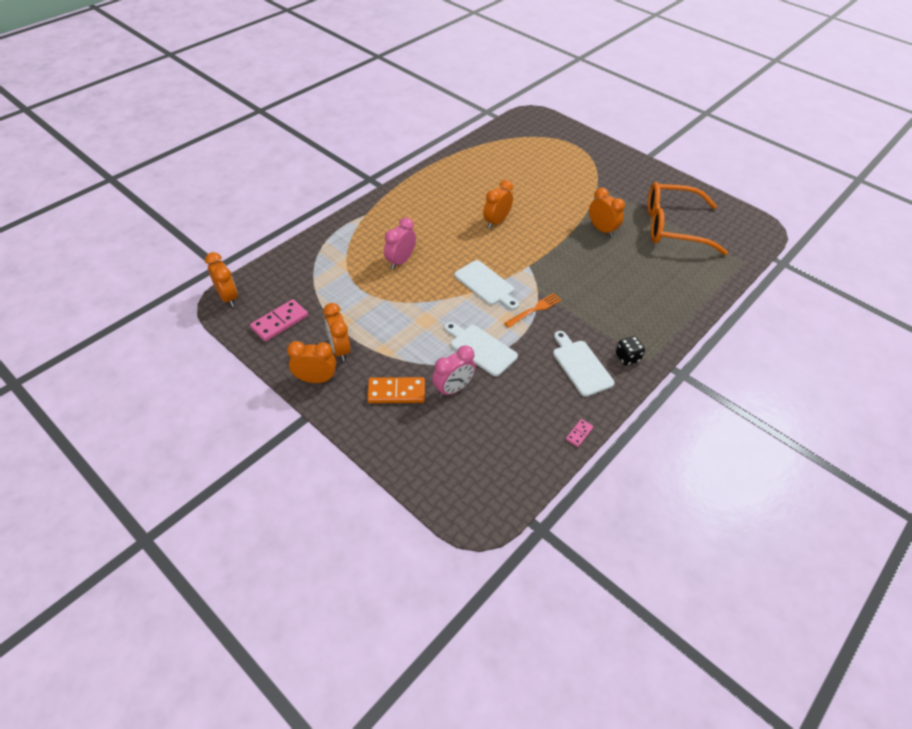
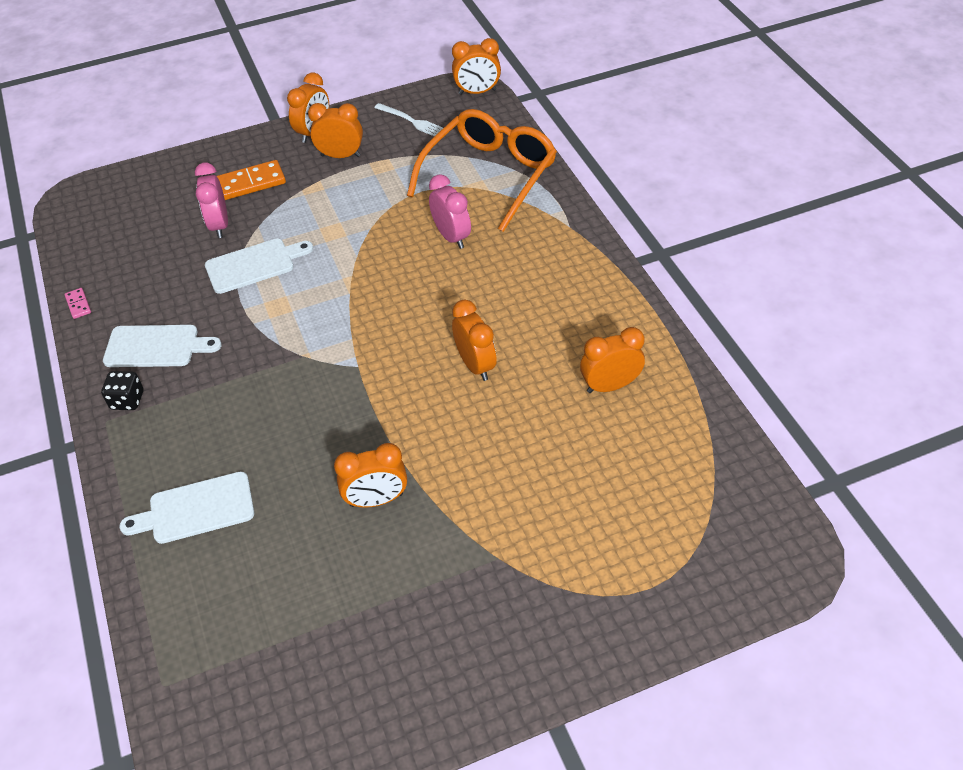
camera: 120 degrees right, 0 degrees up
pink domino [250,299,308,342] -> white fork [374,103,443,136]
orange domino [367,377,425,403] -> orange domino turned 45 degrees clockwise [217,160,286,200]
white cutting board [454,260,519,310] -> white cutting board moved to [119,471,254,544]
orange fork [504,293,562,328] -> none
orange glasses [647,182,728,255] -> orange glasses moved to [407,109,557,232]
none -> orange clock [580,327,645,393]

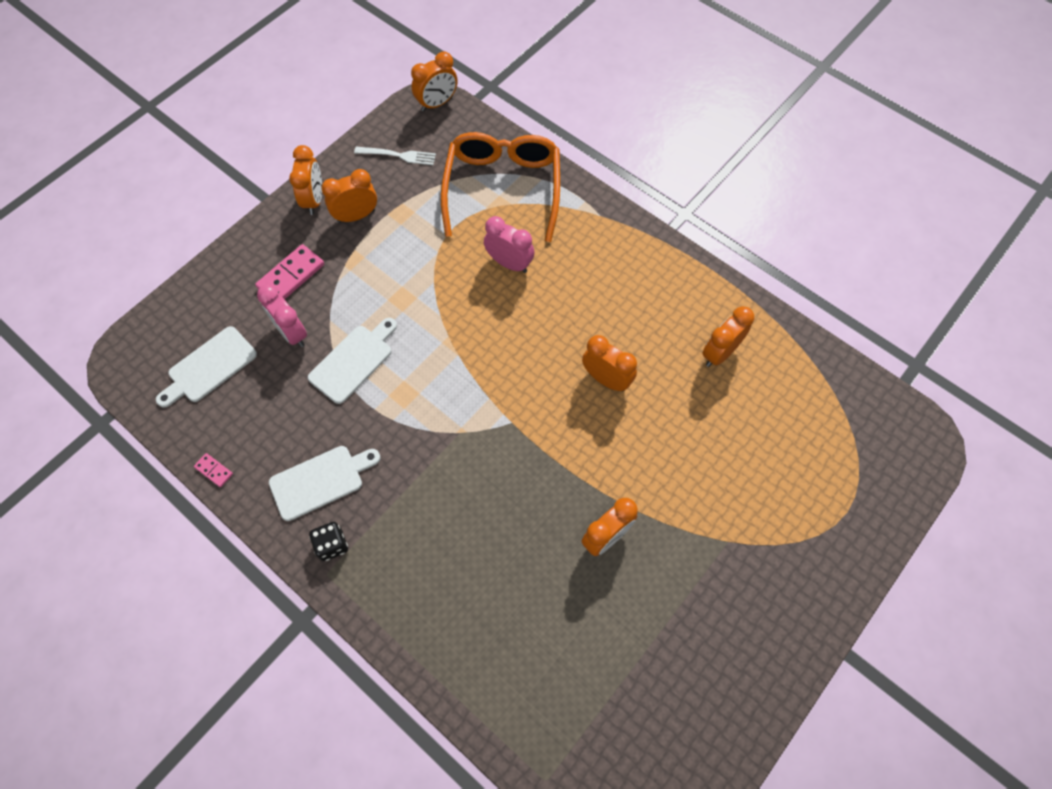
camera: 30 degrees left, 15 degrees up
white cutting board [119,471,254,544] -> white cutting board moved to [156,326,257,408]
orange domino [217,160,286,200] -> pink domino [255,244,324,299]

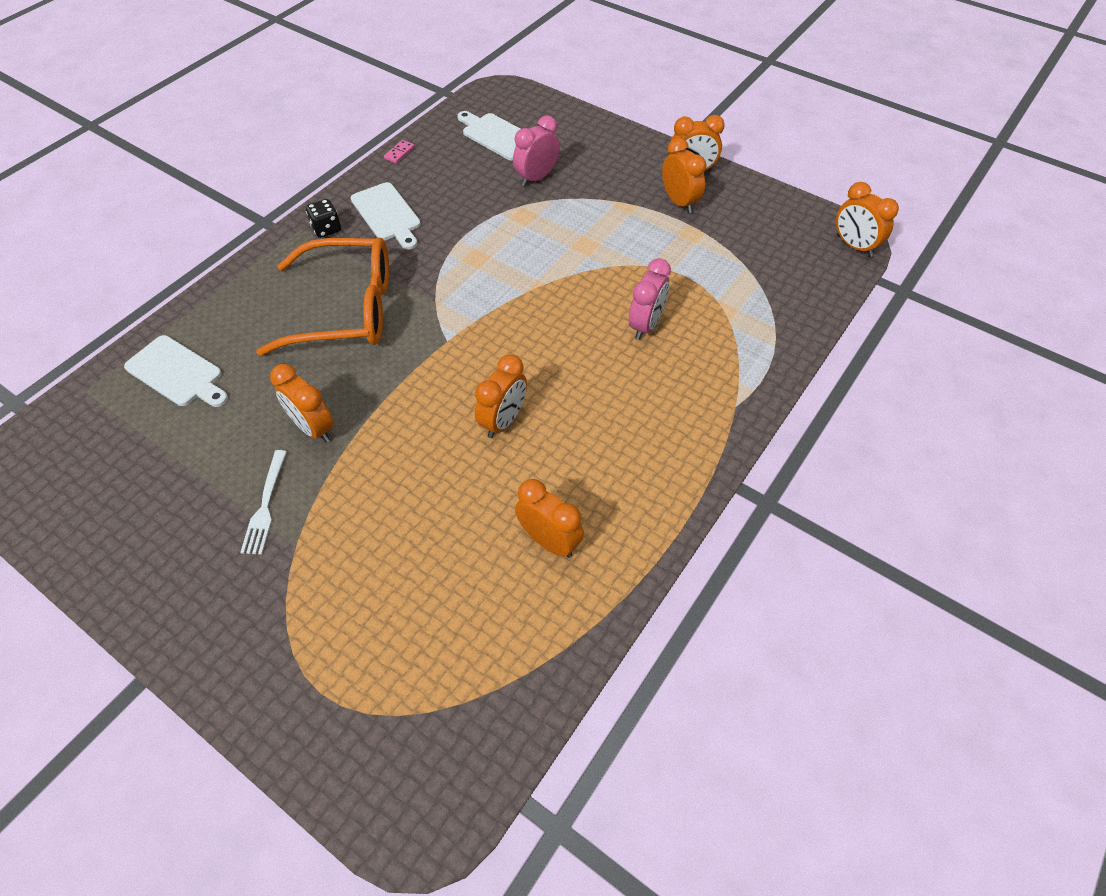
camera: 85 degrees right, 10 degrees down
pink domino [255,244,324,299] -> none
white cutting board [308,318,397,404] -> white cutting board moved to [124,335,228,407]
white fork [354,147,436,165] -> white fork moved to [240,450,287,555]
orange glasses [441,132,560,242] -> orange glasses moved to [256,238,389,356]

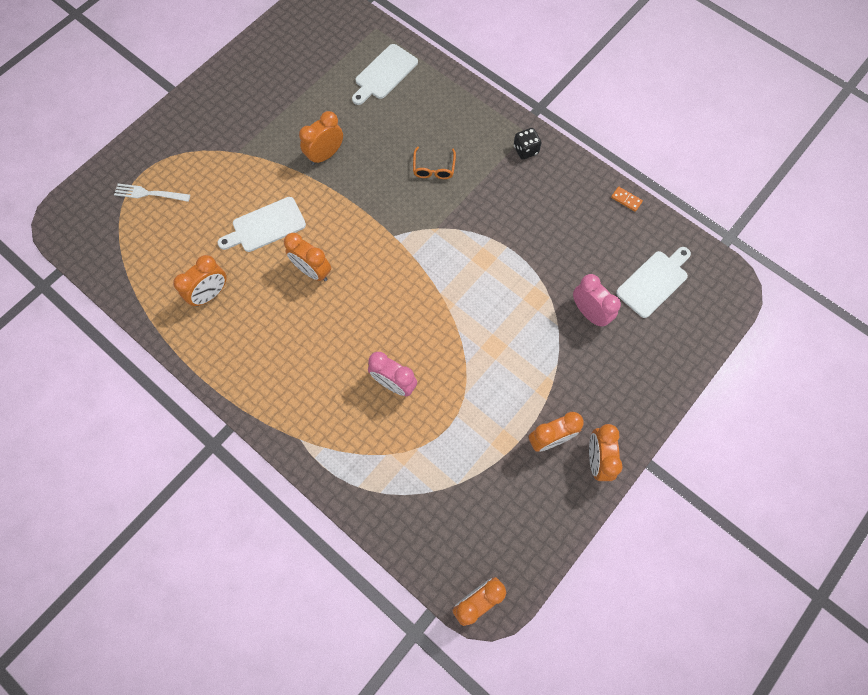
camera: 95 degrees right, 15 degrees up
white fork [240,450,287,555] -> white fork moved to [114,184,190,202]
orange glasses [256,238,389,356] -> orange glasses [413,147,456,179], size x0.41
white cutting board [351,182,421,250] -> white cutting board moved to [217,197,306,252]
pink domino [384,140,415,163] -> orange domino [611,187,643,212]

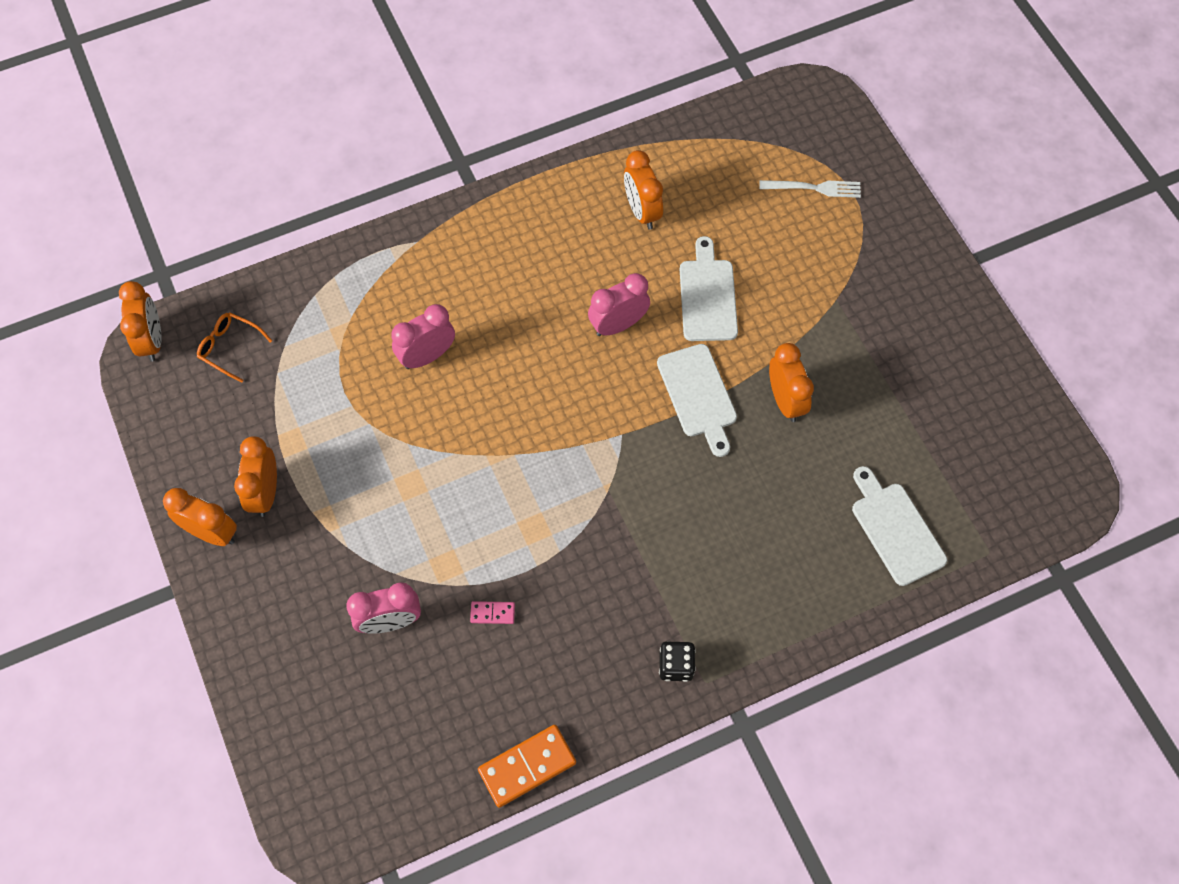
camera: 115 degrees right, 5 degrees down
white fork [114,184,190,202] -> white fork turned 60 degrees clockwise [759,180,861,198]
orange clock [284,233,331,281] -> pink clock [588,273,650,336]
orange glasses [413,147,456,179] -> orange glasses moved to [197,312,273,383]
orange domino [611,187,643,212] -> orange domino [478,725,576,808], size x1.96
white cutting board [616,247,691,318] -> white cutting board moved to [657,344,737,457]
none -> pink domino [470,601,515,624]

